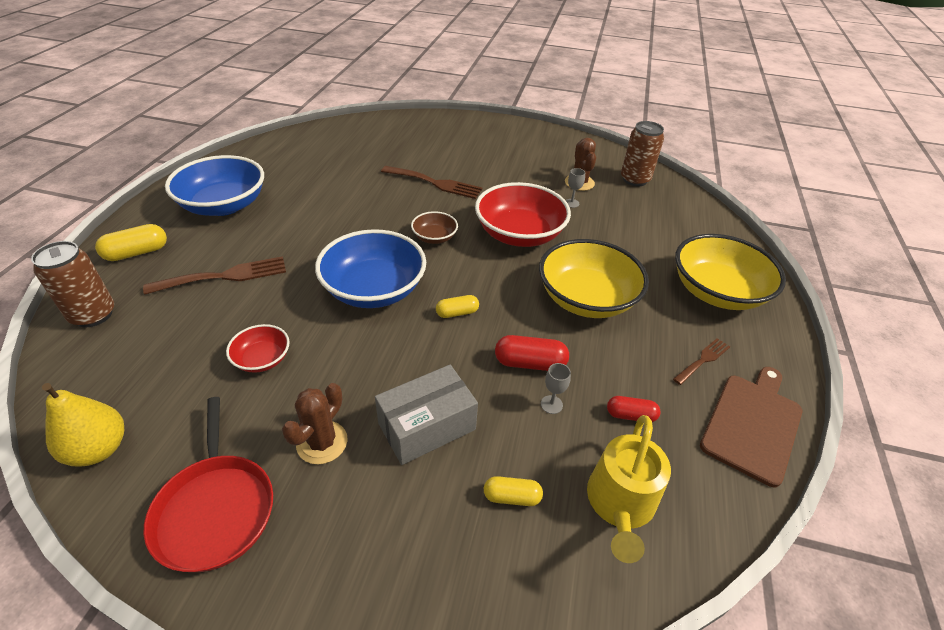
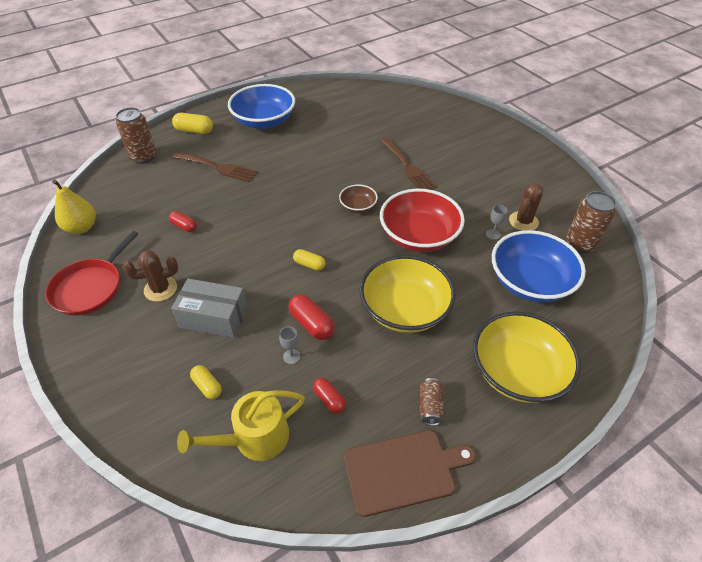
camera: 45 degrees right, 5 degrees up
red bowl [226,324,290,373] -> red capsule [169,211,197,232]
blue bowl [315,229,426,308] -> blue bowl moved to [492,230,586,302]
brown fork [673,338,730,385] -> brown can [420,378,444,426]

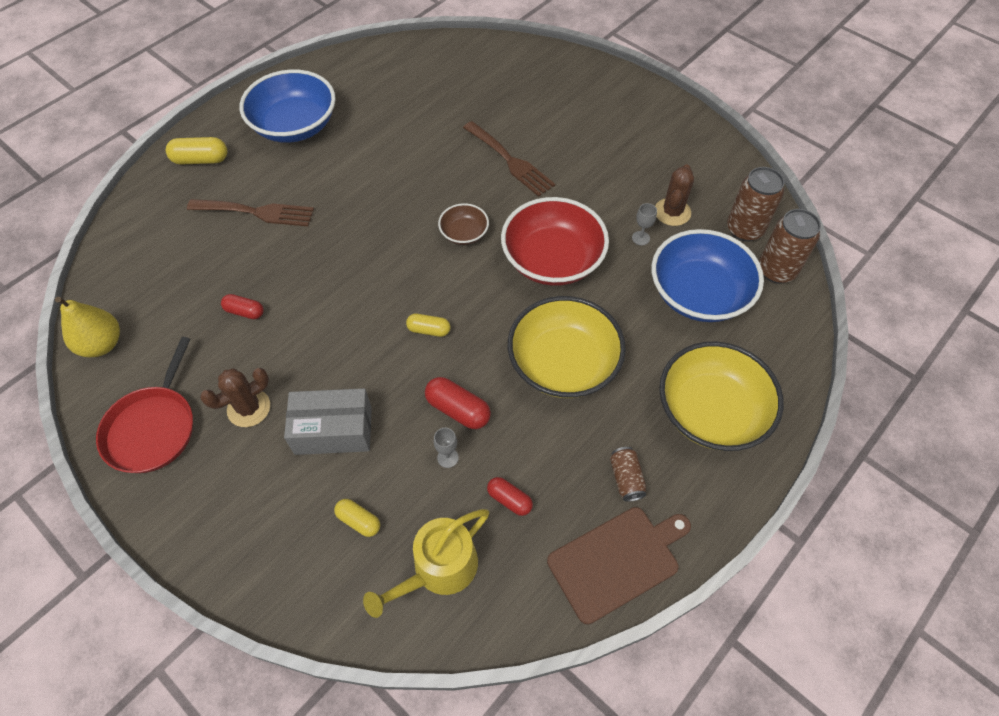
camera: 15 degrees left, 10 degrees up
brown can [116,107,156,164] -> brown can moved to [759,209,821,284]

